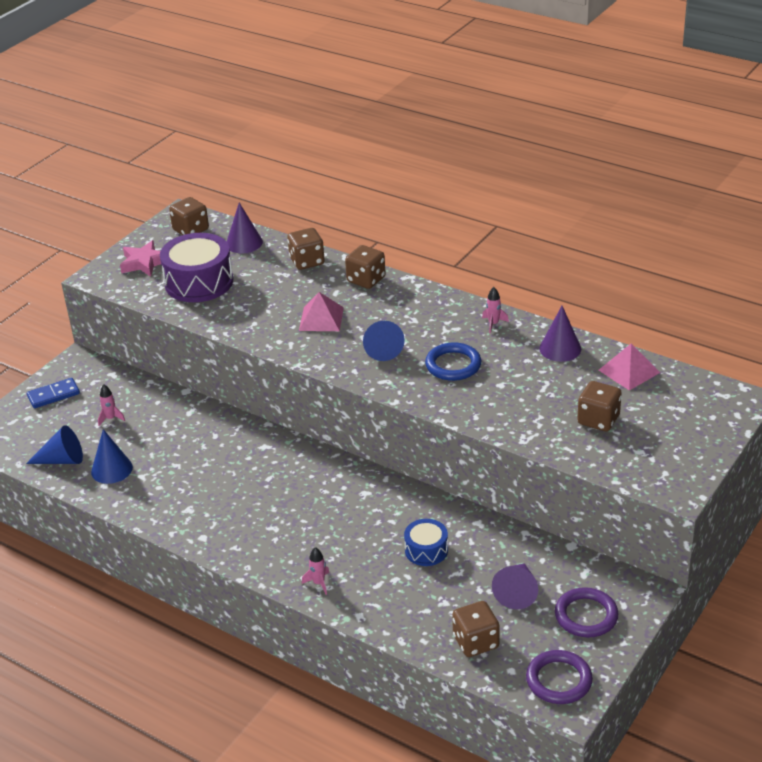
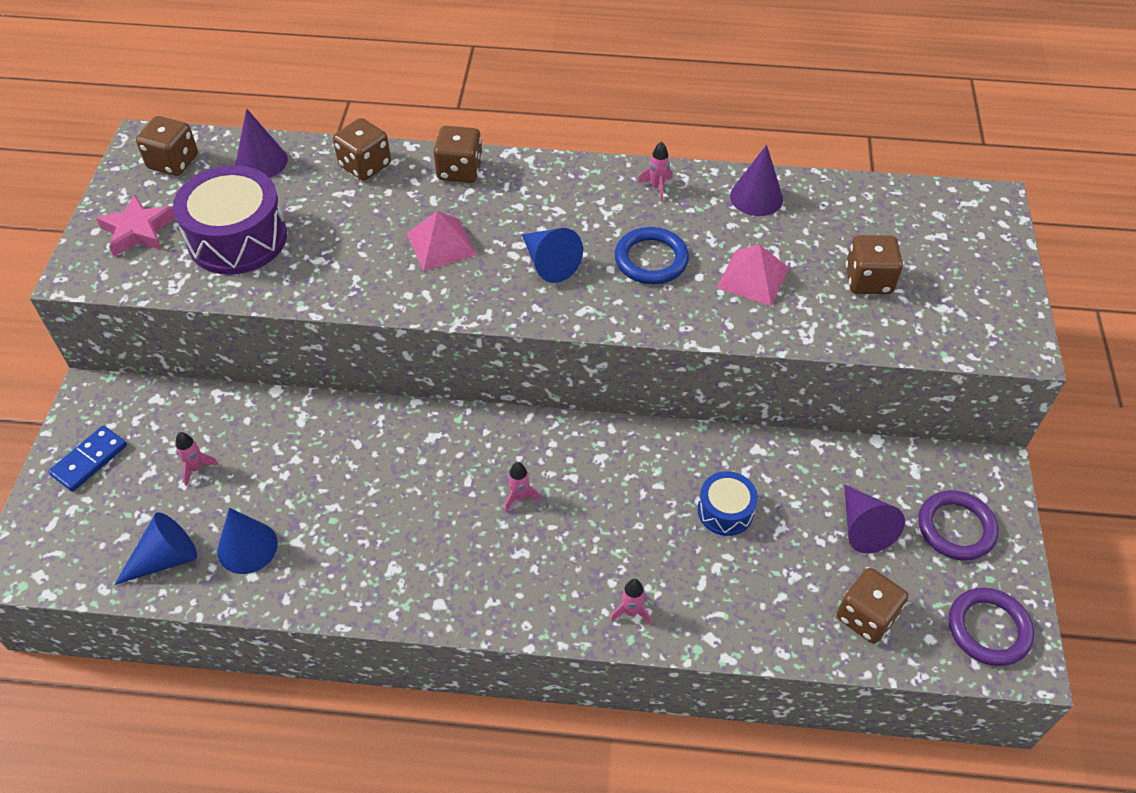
camera: 30 degrees left, 15 degrees up
pink pyramid [599,343,660,391] -> pink pyramid moved to [717,245,789,306]
none -> pink rocket [504,462,541,513]

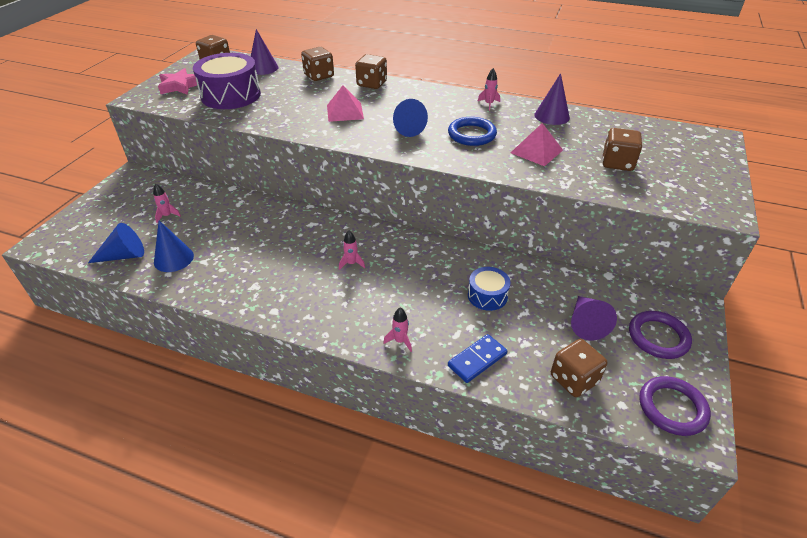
camera: 15 degrees right, 10 degrees down
blue domino [48,425,127,492] -> blue domino moved to [448,334,507,383]

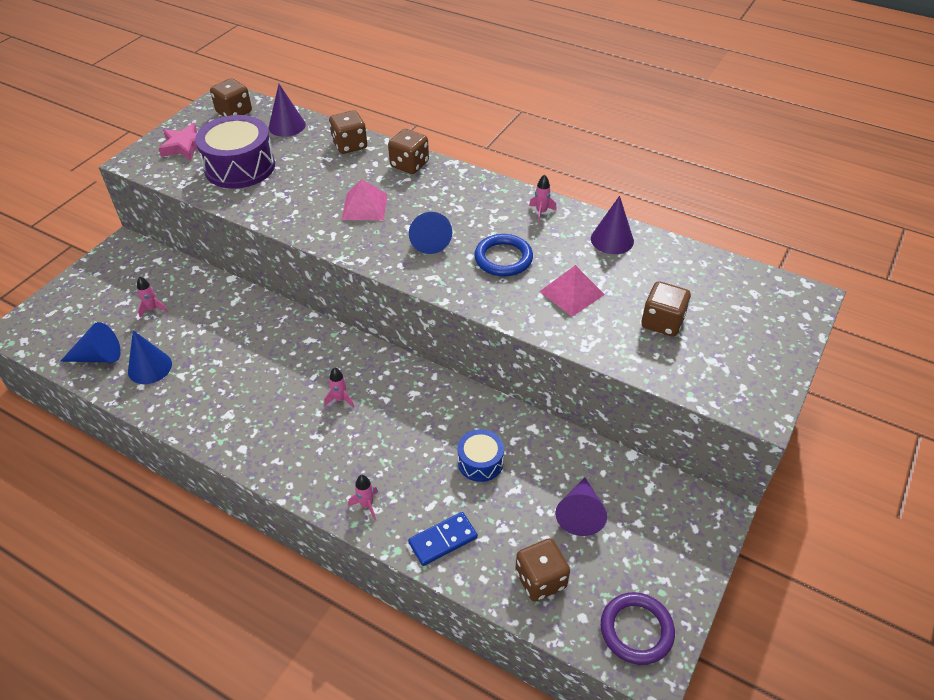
camera: 10 degrees right, 5 degrees up
purple ring [629,311,692,359] -> none

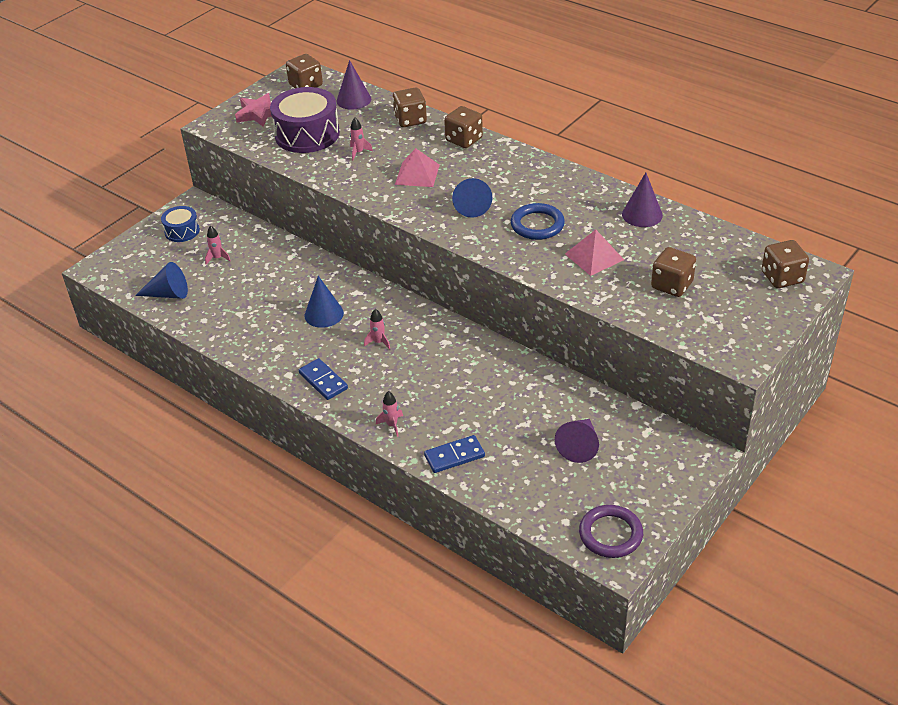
camera: 10 degrees right, 5 degrees down
blue cone [128,330,172,384] -> blue cone moved to [305,276,344,328]
blue drum [458,429,504,482] -> blue drum moved to [161,206,200,242]
brown dice [515,538,570,602] -> brown dice moved to [762,240,809,288]
pink rocket [529,174,557,223] -> pink rocket moved to [350,118,373,160]
none -> blue domino [299,358,348,400]

